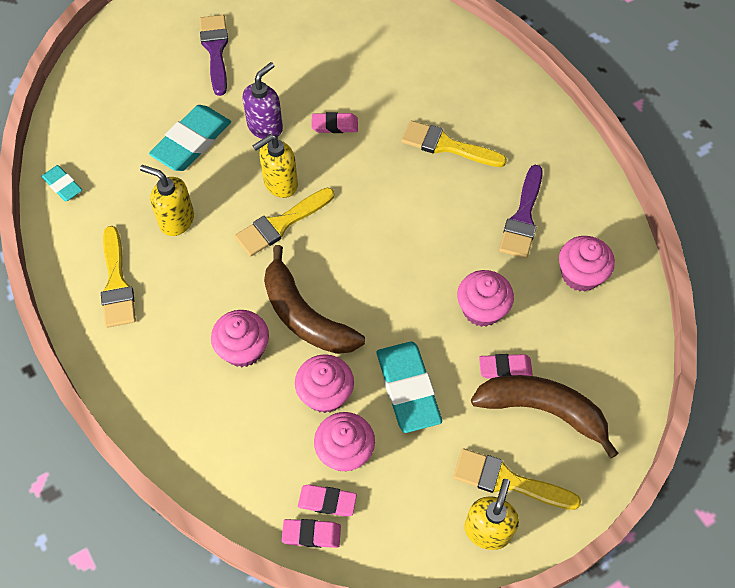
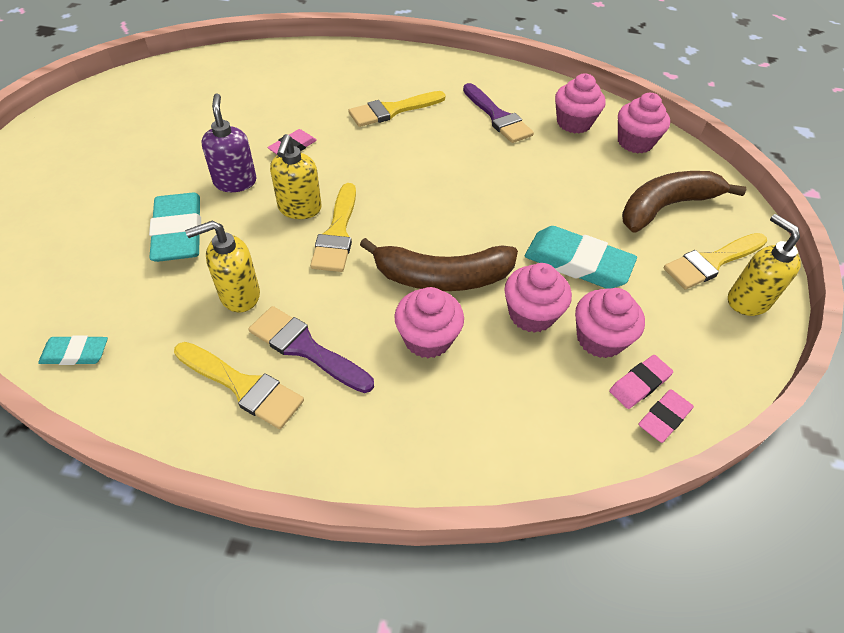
camera: 50 degrees left, 10 degrees down
purple brush [199,15,228,96] -> purple brush moved to [248,306,374,393]
pink cupcake [457,270,514,327] -> pink cupcake moved to [618,93,670,153]
pink eraser [479,354,533,379] -> none

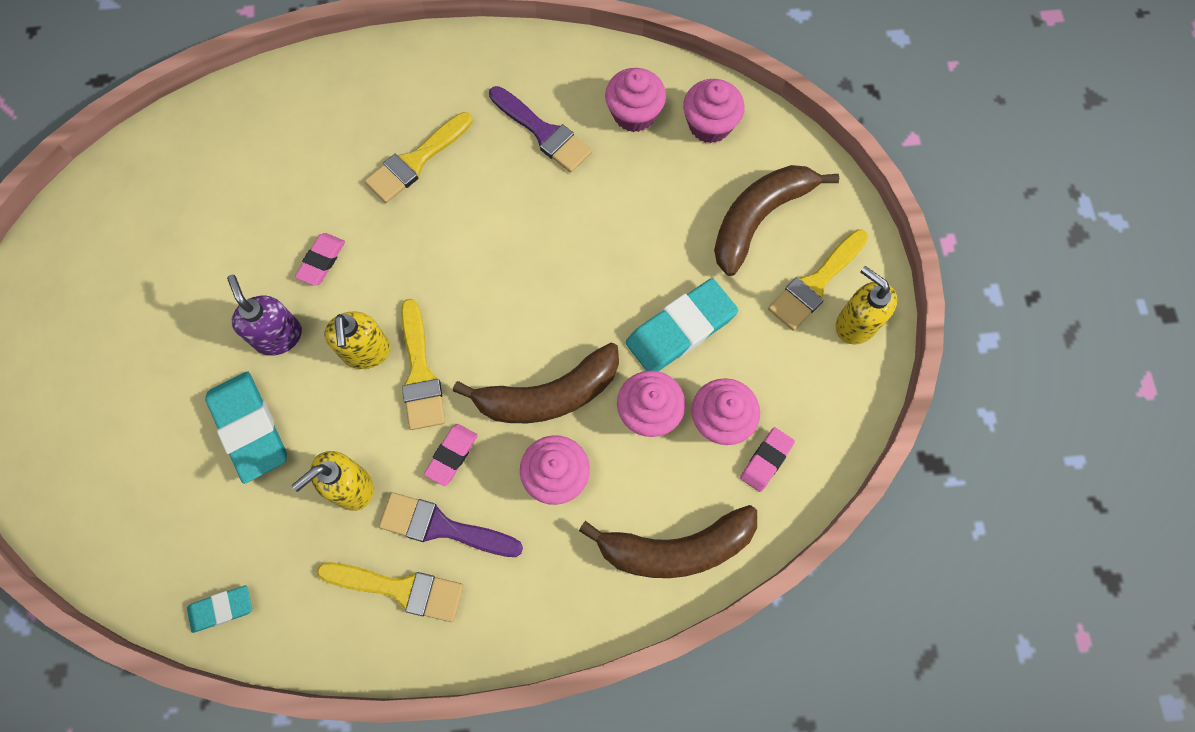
camera: 15 degrees left, 20 degrees up
turquoise eraser [525,226,637,289] -> turquoise eraser turned 45 degrees counterclockwise [626,278,738,371]
pink eraser [638,389,694,443] -> pink eraser moved to [424,424,478,486]
none -> brown banana [579,505,757,578]

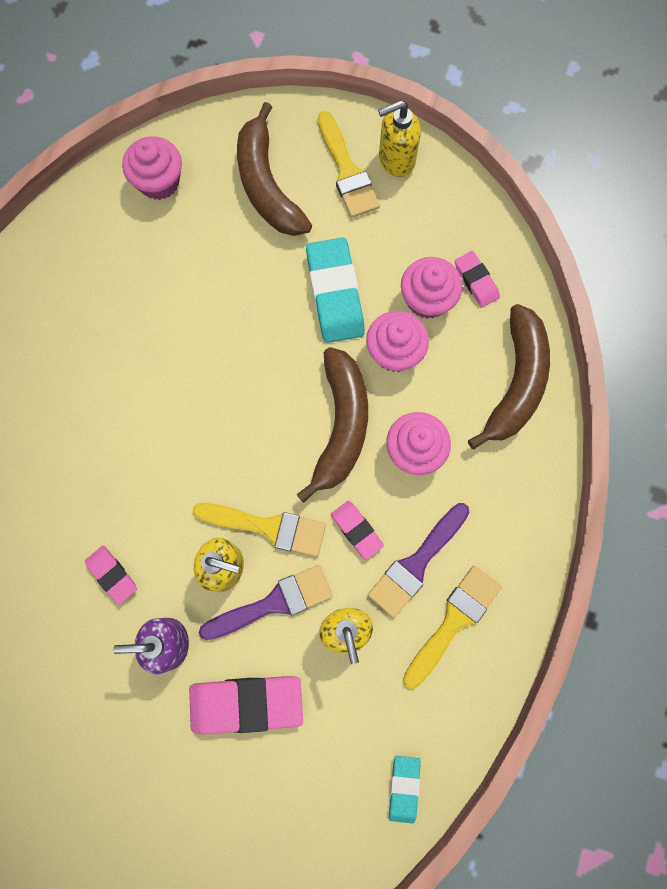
camera: 65 degrees left, 5 degrees up
turquoise eraser [205,372,287,484] -> pink eraser [189,676,303,734]
yellow brush [365,112,473,203] -> none
purple brush [489,86,592,173] -> purple brush moved to [199,565,333,640]
pink cupcake [605,68,666,132] -> none

